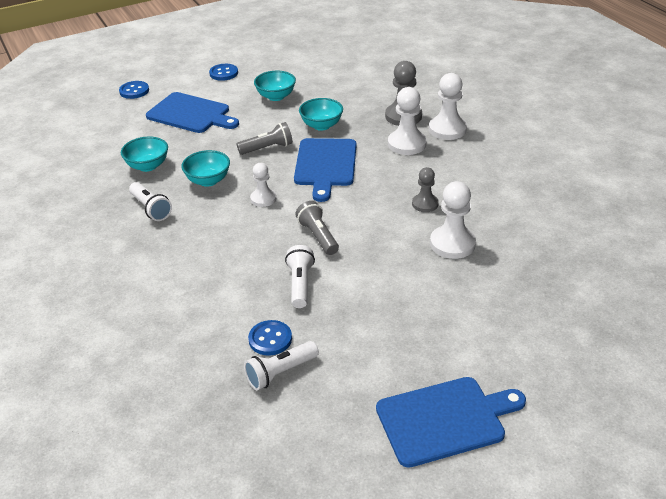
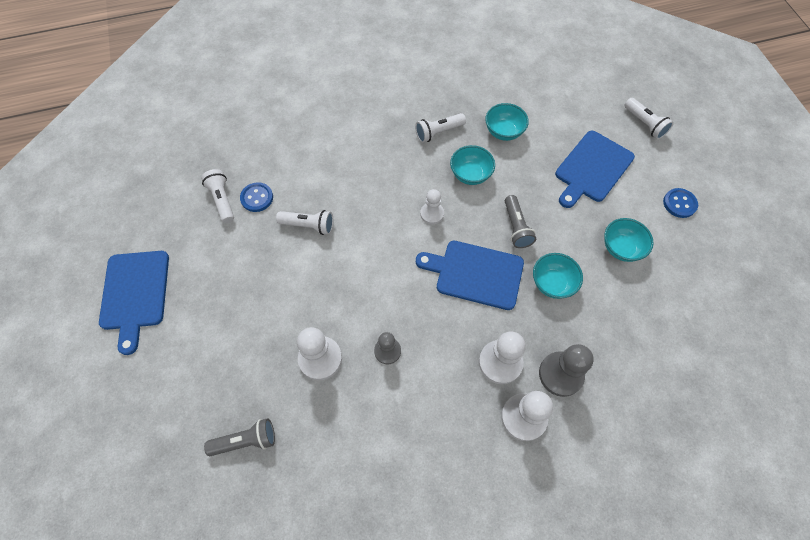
camera: 100 degrees right, 25 degrees up
blue button [119,81,149,99] -> white flashlight [624,98,674,139]
grey flashlight [296,201,339,255] -> grey flashlight moved to [204,418,275,456]

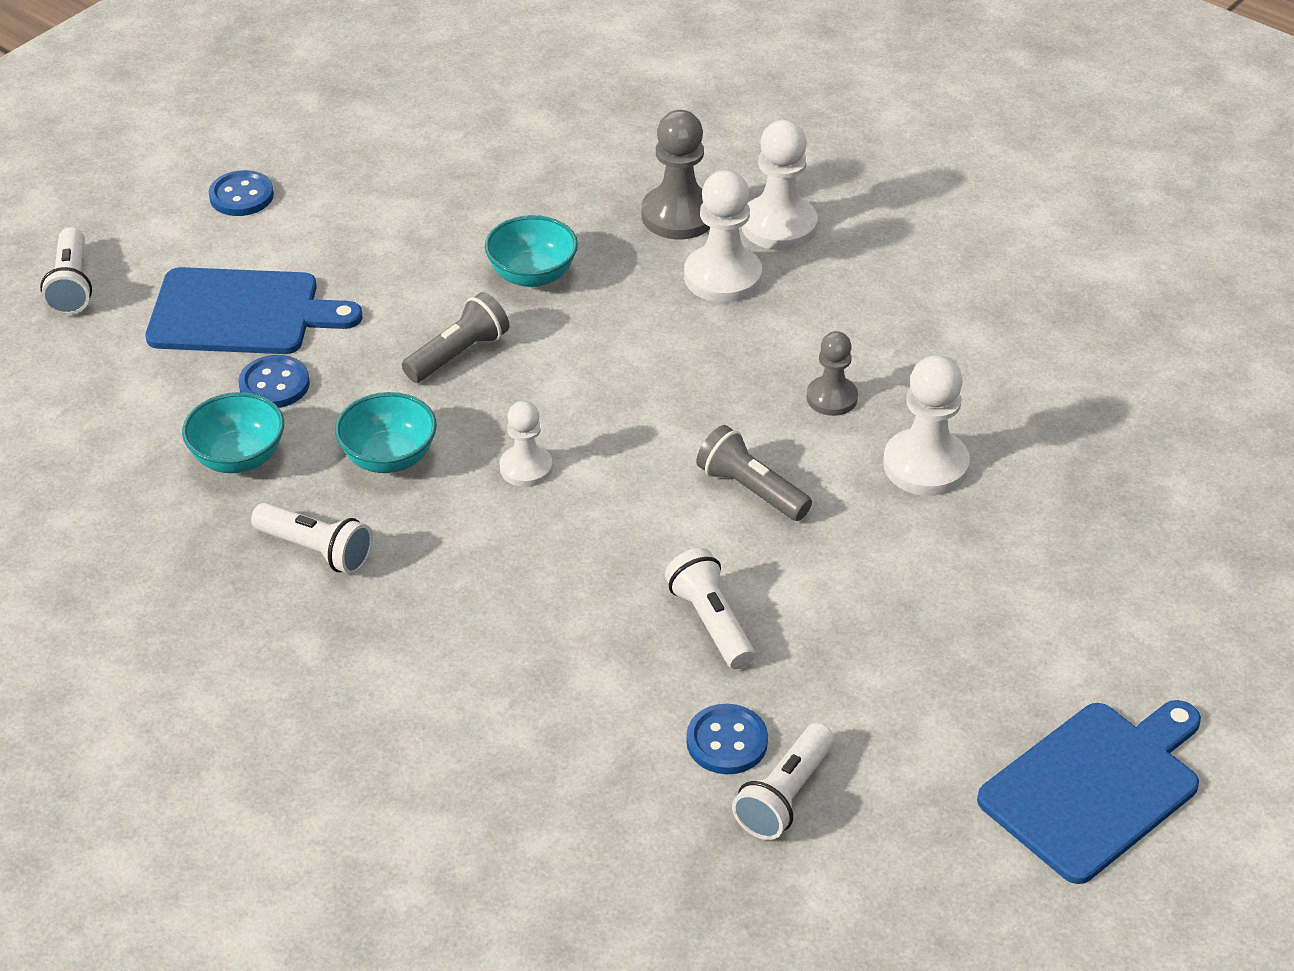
camera: 125 degrees left, 20 degrees down
grey flashlight [204,418,275,456] -> grey flashlight moved to [696,425,812,521]
blue cutting board [416,241,524,310] -> none
turquoise bowl [604,218,654,262] -> none
white flashlight [624,98,674,139] -> white flashlight turned 150 degrees clockwise [40,227,92,315]
none -> blue button [238,355,310,408]

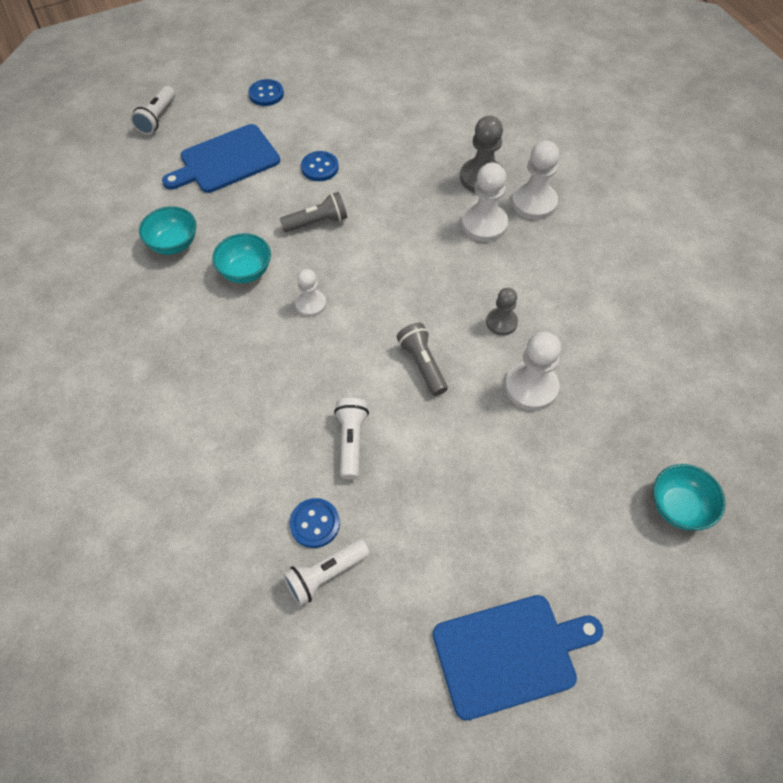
camera: 25 degrees right, 15 degrees up
blue cutting board [146,267,363,354] -> blue cutting board turned 120 degrees clockwise [162,124,280,193]
blue button [238,355,310,408] -> blue button moved to [301,151,339,181]
white flashlight [251,503,373,574] -> none
turquoise bowl [485,215,578,287] -> turquoise bowl moved to [653,464,725,531]

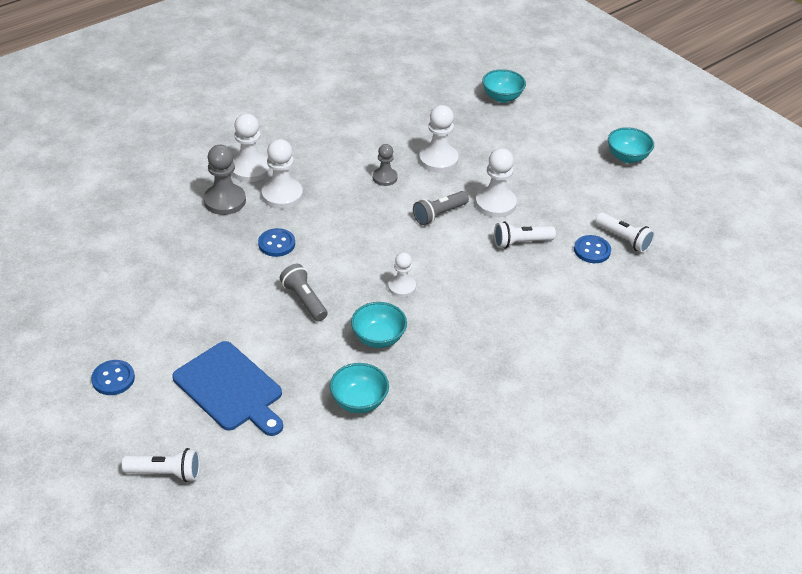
camera: 105 degrees left, 15 degrees down
blue button [301,151,339,181] -> blue button moved to [258,228,295,257]
blue cutting board [433,595,603,721] -> turquoise bowl [608,127,654,163]
none -> white pawn [475,148,517,218]

